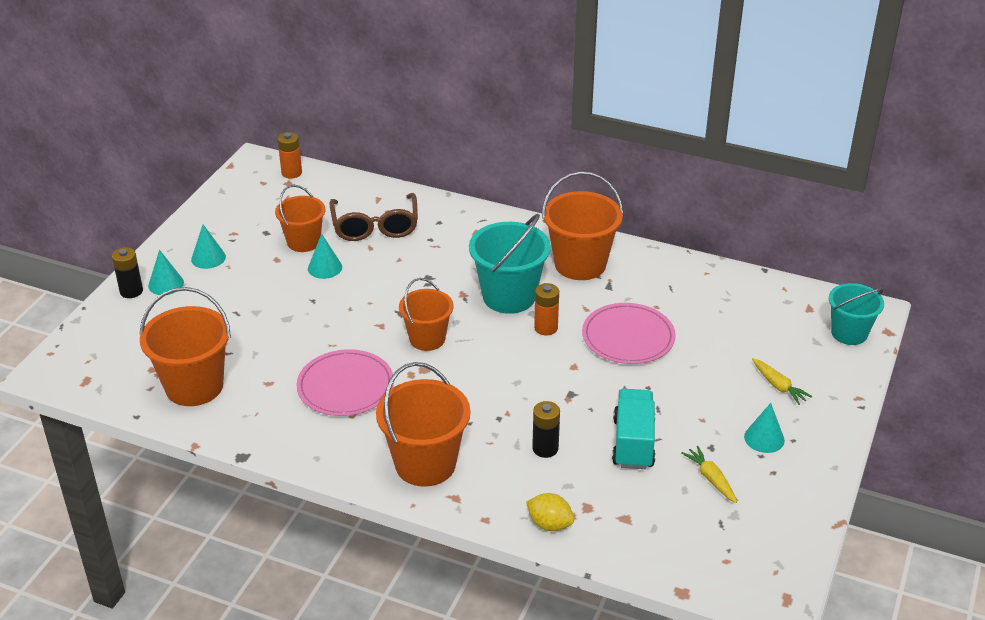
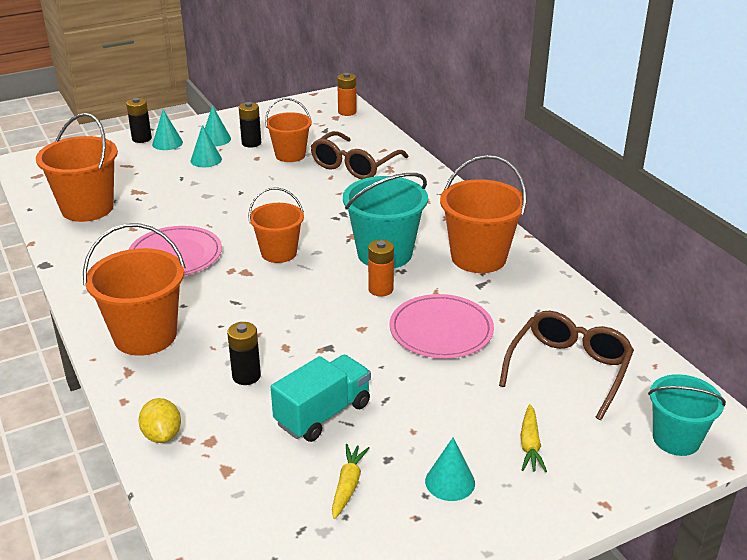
camera: 40 degrees right, 5 degrees down
turquoise cone [308,234,342,279] -> turquoise cone moved to [190,125,222,167]
none -> black battery [239,102,261,148]
none -> brown glasses [499,311,634,420]

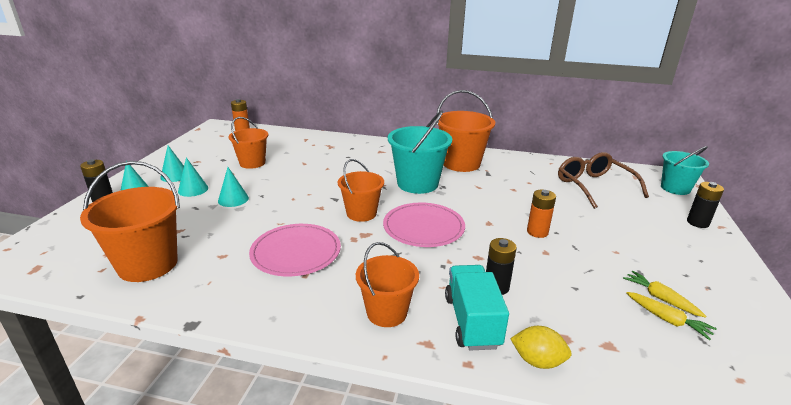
camera: 50 degrees left, 5 degrees down
orange bucket [83,223,186,356] -> orange bucket [356,242,419,327], size x0.65
black battery [239,102,261,148] -> black battery moved to [687,182,724,228]
turquoise truck [271,355,371,442] -> turquoise truck moved to [445,265,509,351]
brown glasses [311,131,409,179] -> none
orange battery [368,240,394,297] -> orange battery moved to [527,190,556,238]
pink plate [389,294,494,359] -> pink plate moved to [383,203,465,247]
turquoise cone [425,438,475,501] -> turquoise cone moved to [218,167,249,207]
yellow carrot [520,404,547,472] -> yellow carrot moved to [626,292,717,340]

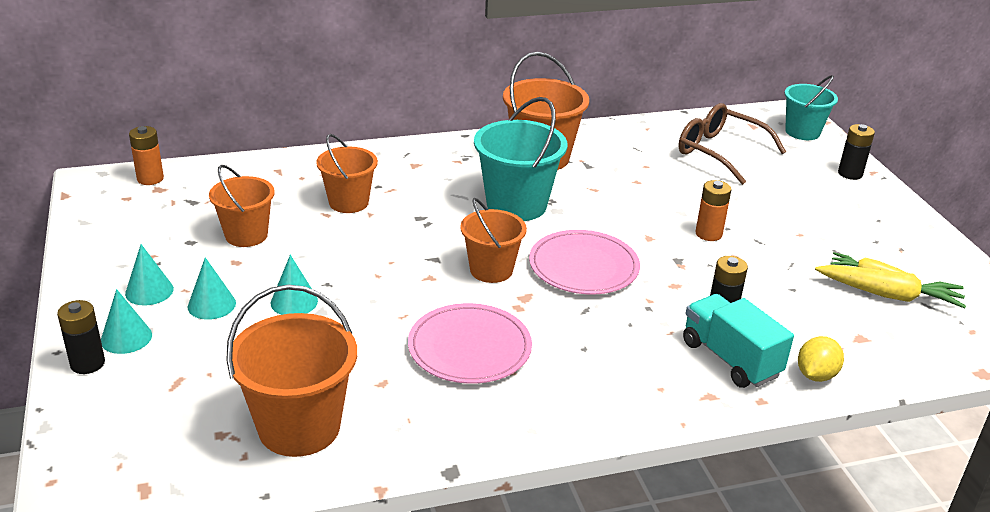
camera: 30 degrees left, 5 degrees up
orange bucket [356,242,419,327] -> orange bucket moved to [316,134,378,213]
yellow lemon [510,326,572,369] -> yellow lemon turned 45 degrees counterclockwise [798,336,844,382]
yellow carrot [626,292,717,340] -> yellow carrot [815,265,966,309], size x1.62

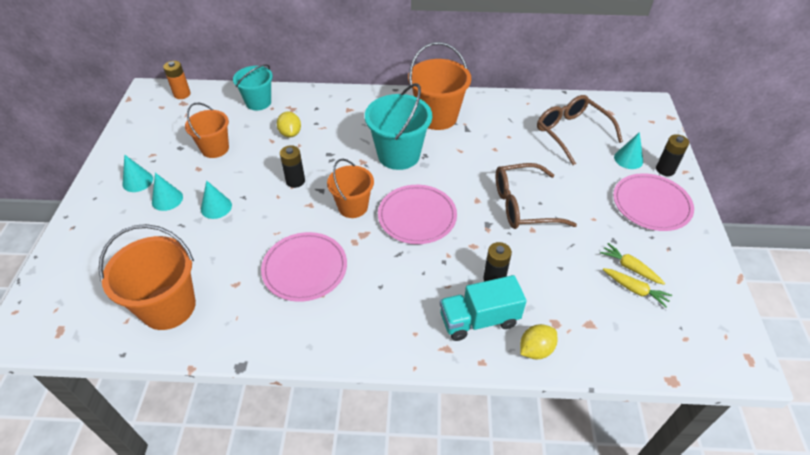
camera: 20 degrees right, 15 degrees up
black battery [57,300,105,374] -> black battery moved to [280,145,305,188]
turquoise cone [101,289,152,354] -> turquoise cone moved to [614,132,643,169]
orange bucket [316,134,378,213] -> yellow lemon [277,112,301,138]
turquoise truck [683,294,794,388] -> turquoise truck turned 90 degrees counterclockwise [440,275,527,341]
orange battery [696,180,731,241] -> brown glasses [496,163,577,229]
turquoise bucket [784,75,838,140] -> turquoise bucket moved to [233,64,273,110]
yellow carrot [815,265,966,309] -> yellow carrot [603,268,672,307], size x0.62
none -> pink plate [613,173,694,231]

